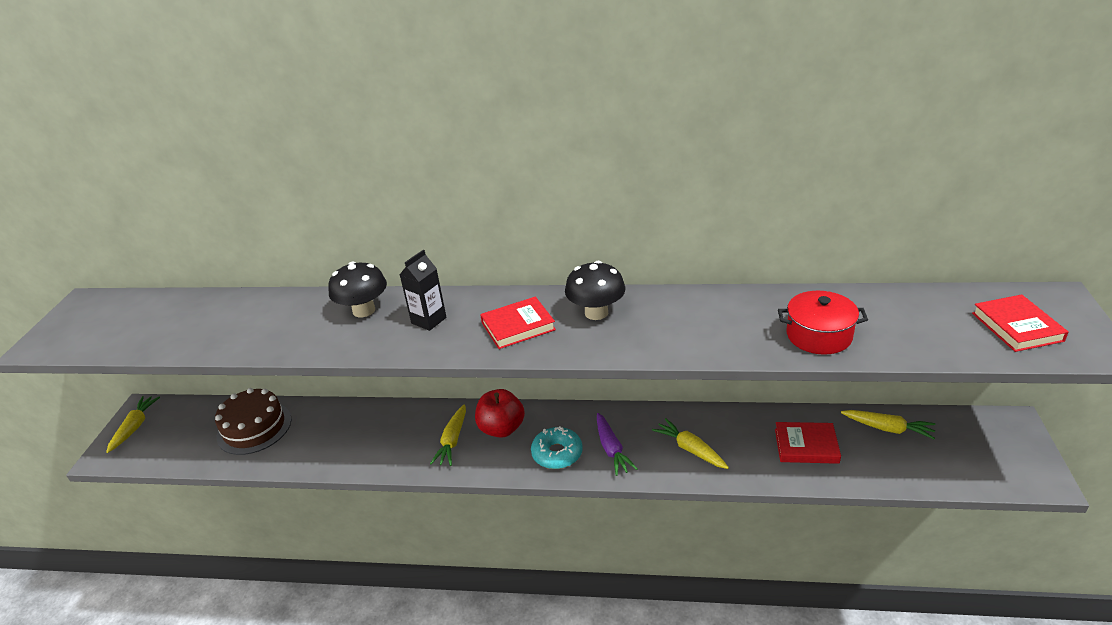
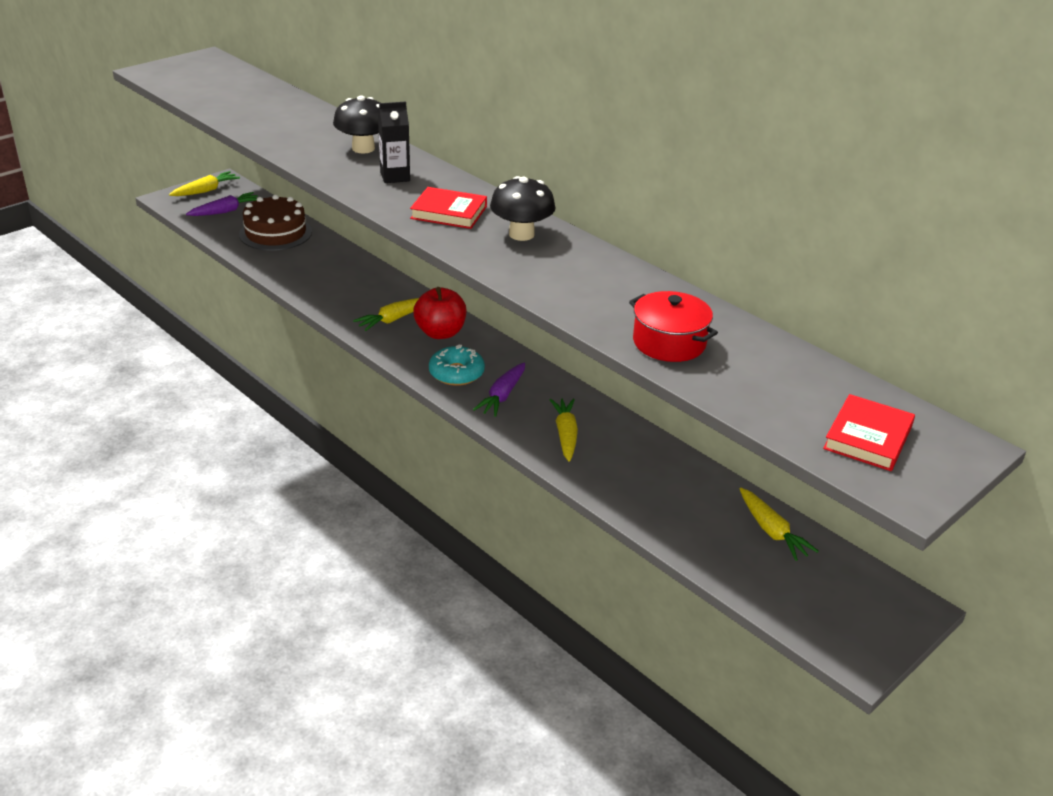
camera: 35 degrees right, 0 degrees up
red book [775,422,841,464] -> none
none -> purple carrot [186,192,258,216]

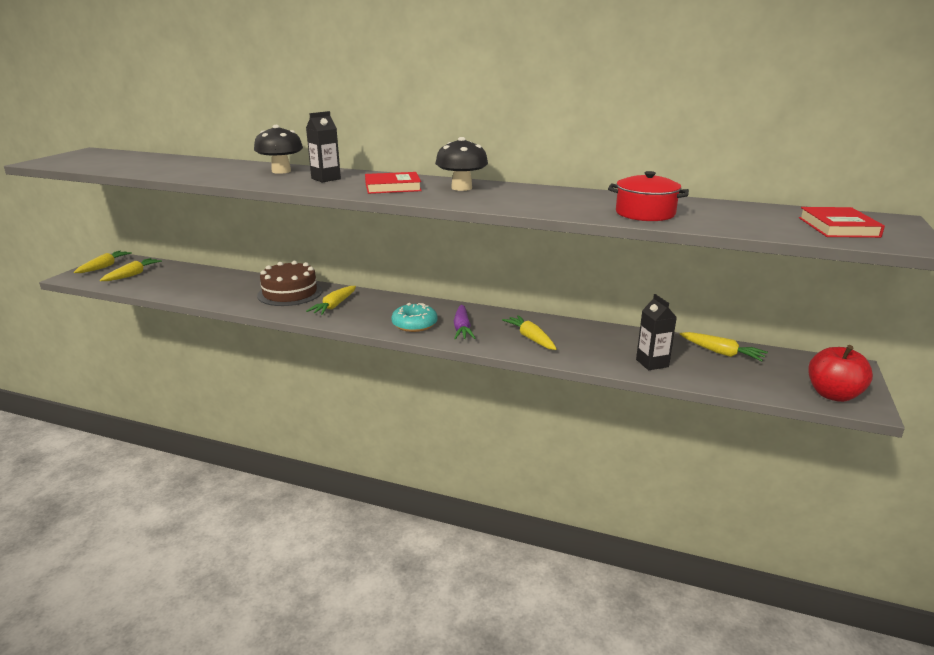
camera: 25 degrees left, 10 degrees down
purple carrot [186,192,258,216] -> yellow carrot [100,258,162,281]
brown cake [239,195,312,251] -> brown cake moved to [257,261,322,306]
red apple [413,287,466,339] -> red apple moved to [808,345,873,402]
none -> black carton [636,294,677,370]

